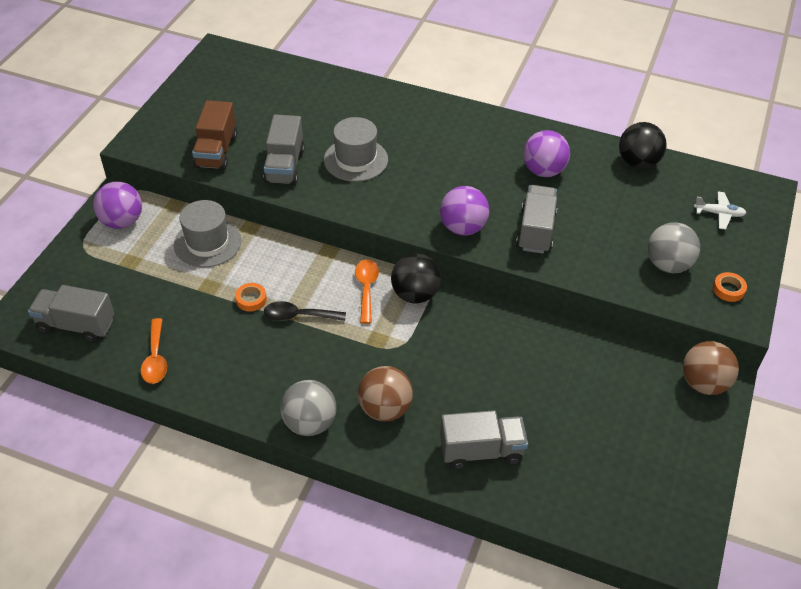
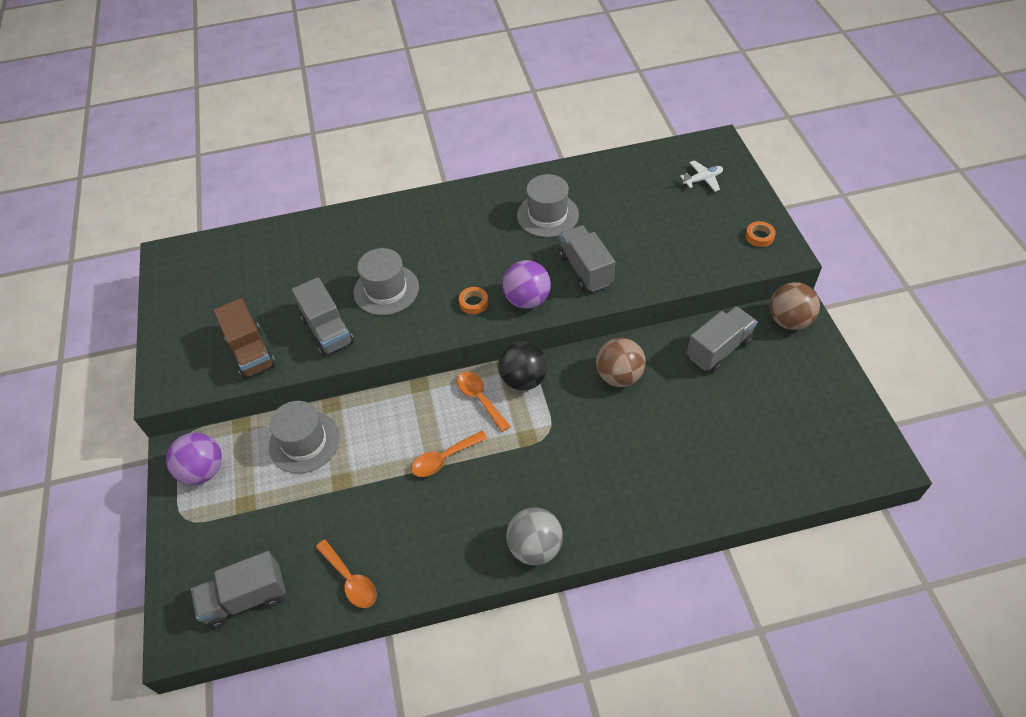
camera: 30 degrees left, 5 degrees up
orange tape [235,283,267,312] -> orange tape moved to [459,287,488,314]
black spoon [264,301,346,321] -> orange spoon [411,431,488,477]
brown ball [358,366,413,422] -> brown ball moved to [596,338,646,387]
grey truck [440,410,528,469] -> grey truck moved to [687,306,757,372]
purple ball [523,130,570,177] -> grey hat [517,174,579,238]
black ball [619,122,667,169] -> none
grey ball [648,222,700,273] -> none

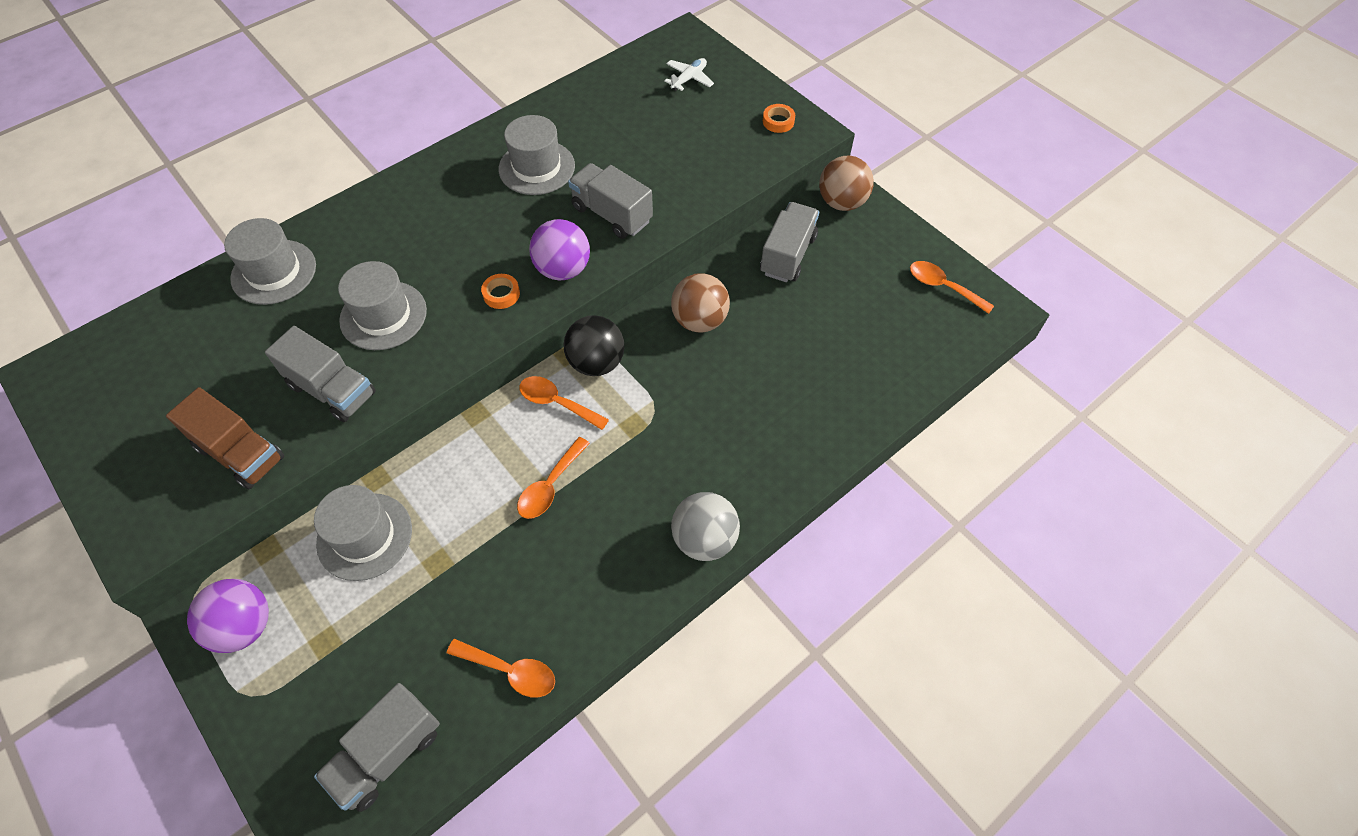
camera: 30 degrees left, 5 degrees up
none -> grey hat [224,218,316,305]
none -> orange spoon [910,261,994,314]

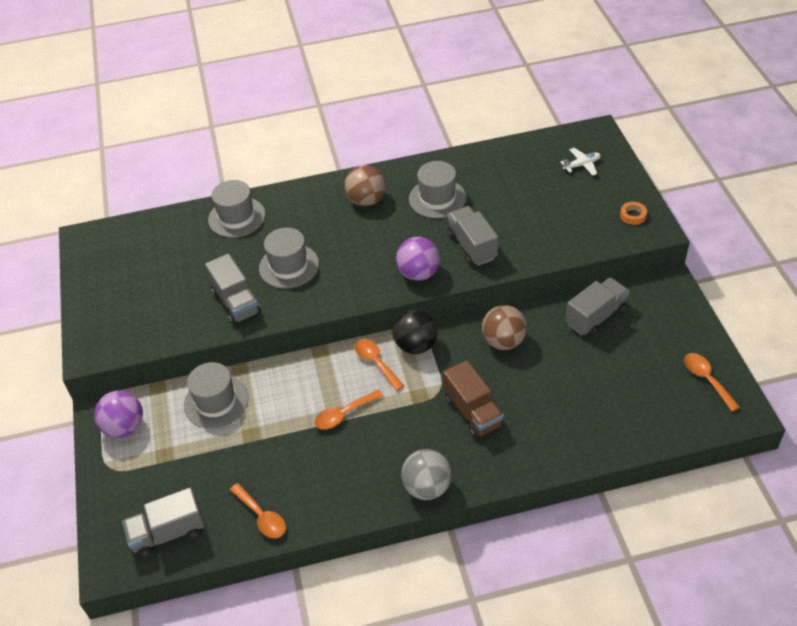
camera: 30 degrees right, 10 degrees down
brown truck [166,387,285,489] -> brown truck moved to [443,360,504,438]
orange tape [481,274,520,309] -> none
brown ball [819,156,874,211] -> brown ball moved to [344,165,385,206]

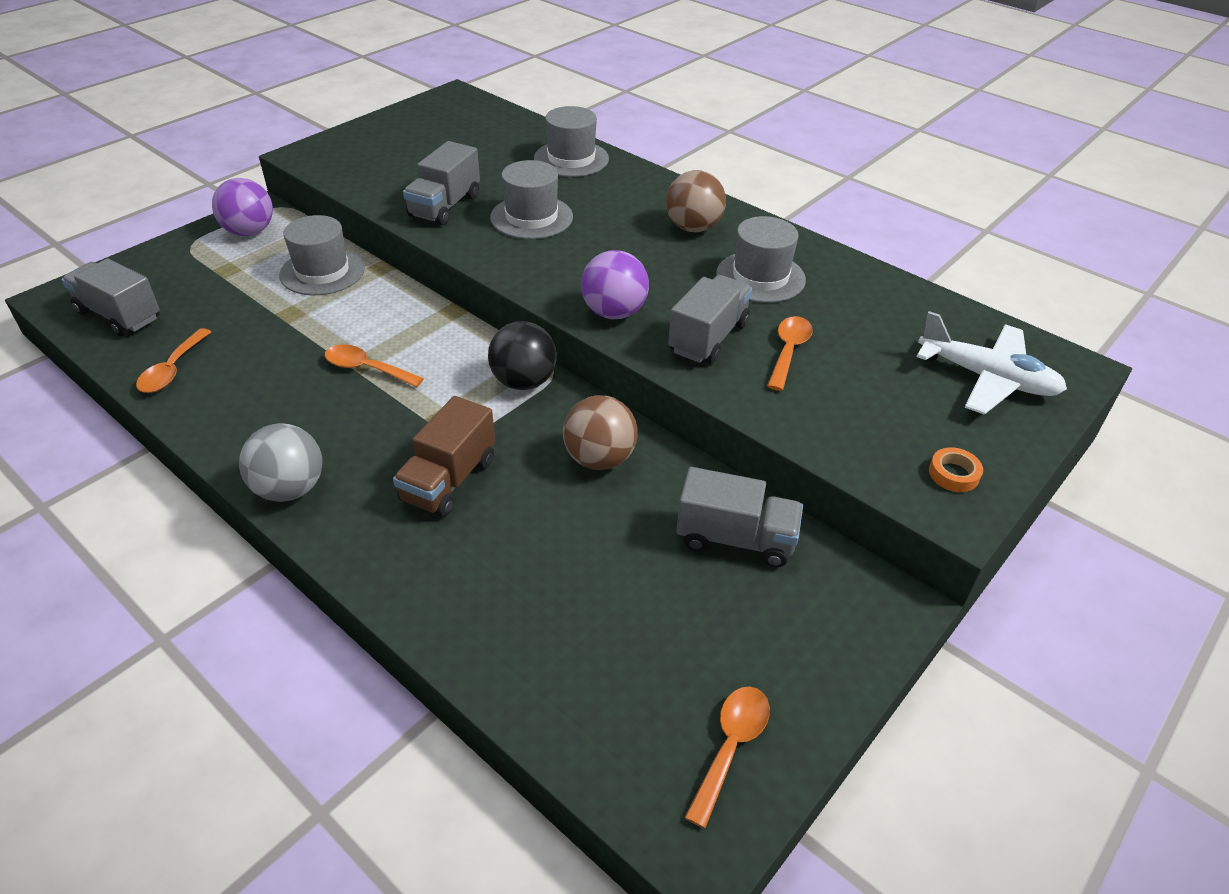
camera: 50 degrees right, 5 degrees down
orange spoon [355,339,404,391] -> orange spoon moved to [767,316,813,391]
white plane [560,148,601,176] -> white plane [916,311,1067,415], size x1.89

